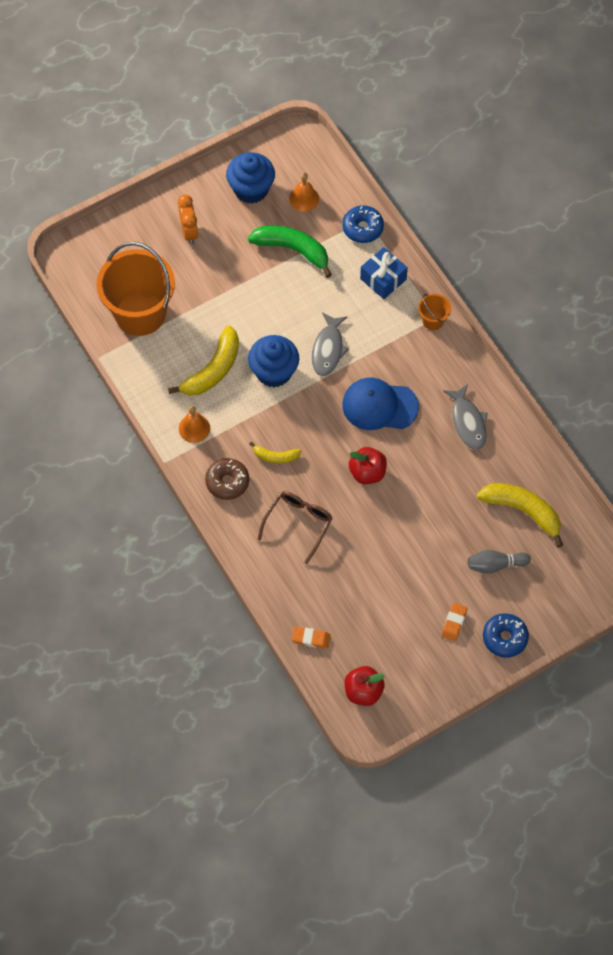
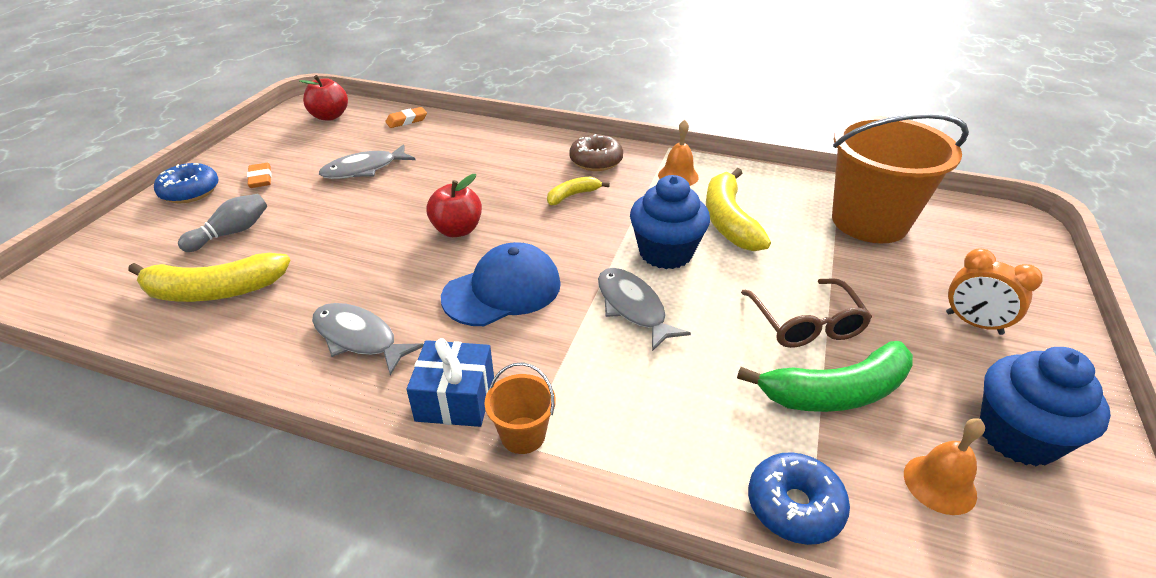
camera: 140 degrees right, 25 degrees down
brown glasses [258,491,332,564] -> brown glasses moved to [741,278,872,348]
blue gift [360,247,408,299] -> blue gift moved to [406,338,494,427]
none -> grey fish [319,144,415,179]

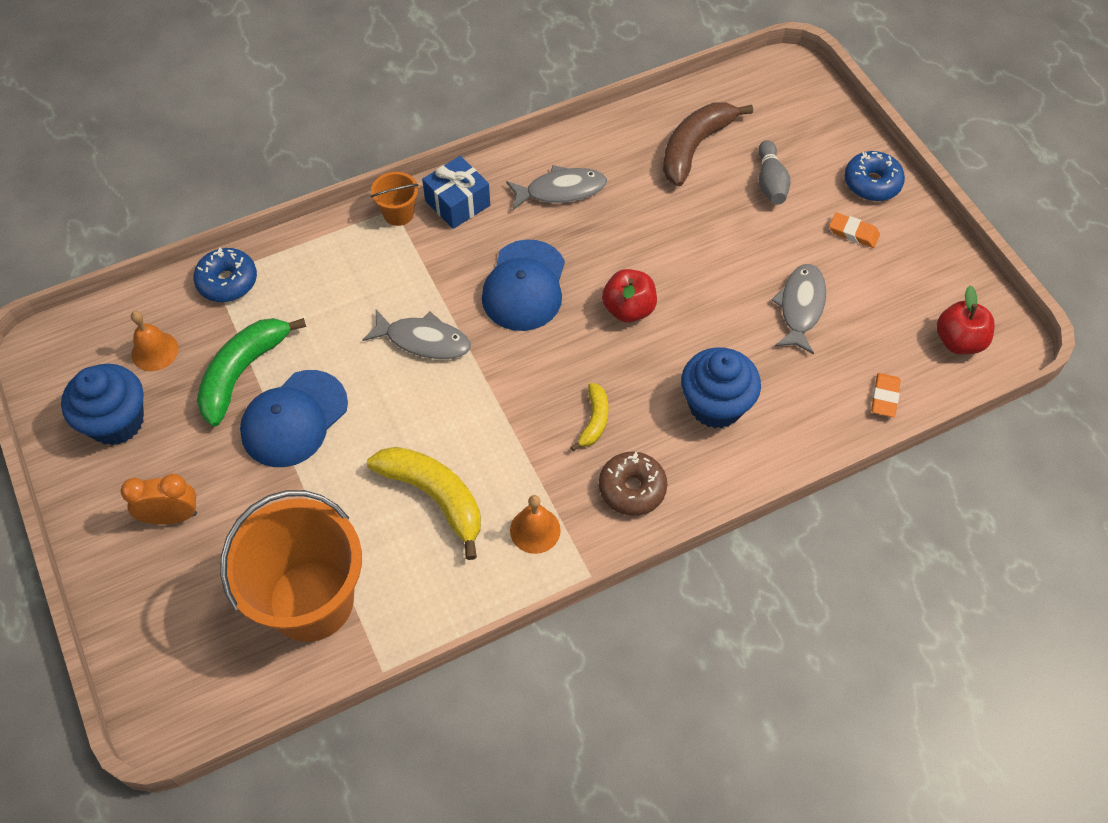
camera: 135 degrees right, 20 degrees up
yellow banana [128,253,291,302] -> brown banana [663,102,753,186]
blue cupcake [630,175,710,269] -> blue cupcake moved to [681,347,761,428]
brown glasses [741,278,872,348] -> blue cap [240,370,348,467]

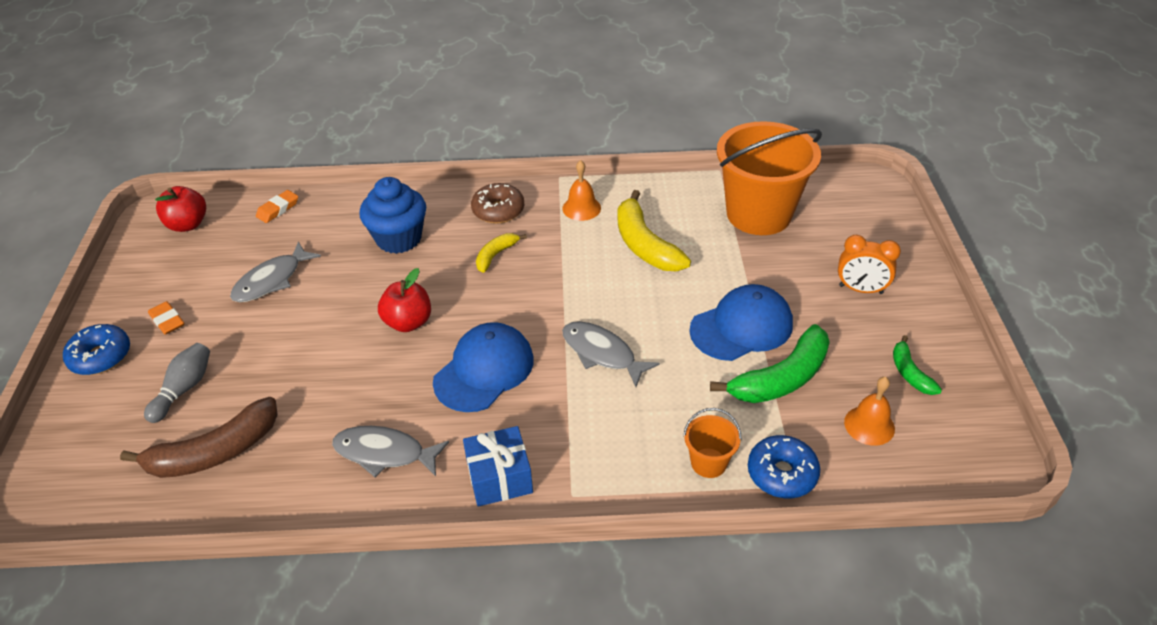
camera: 155 degrees left, 15 degrees down
blue cupcake [61,364,144,445] -> green banana [893,335,942,395]
orange bucket [371,172,419,226] -> orange bucket moved to [683,408,741,478]

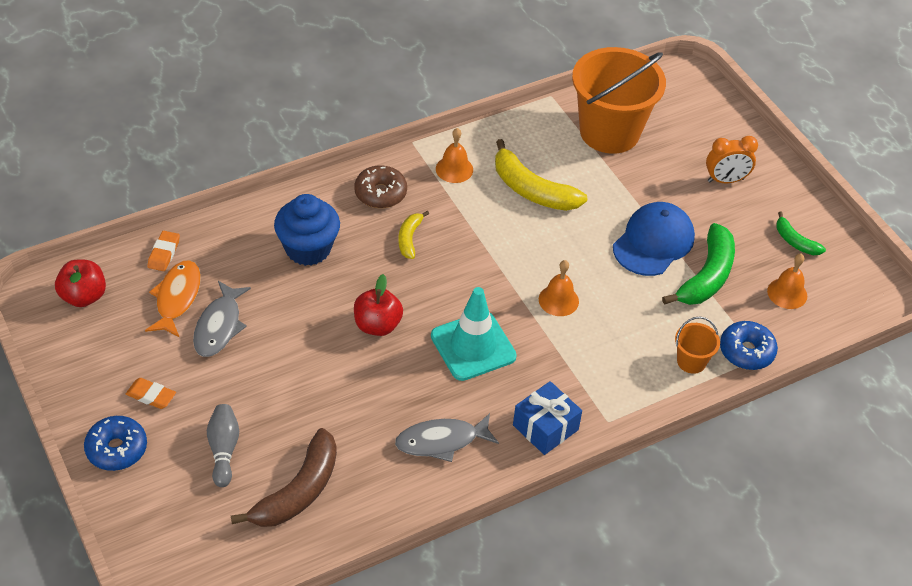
camera: 30 degrees left, 5 degrees up
blue cap [433,322,534,412] -> turquoise traffic cone [431,287,517,381]
grey fish [562,321,660,387] -> orange bell [539,260,579,316]
none -> orange fish [145,260,201,337]

